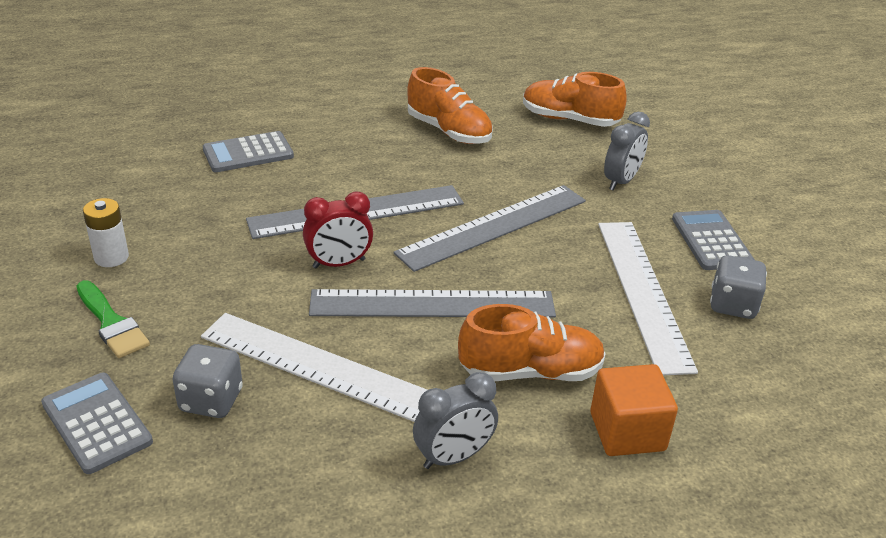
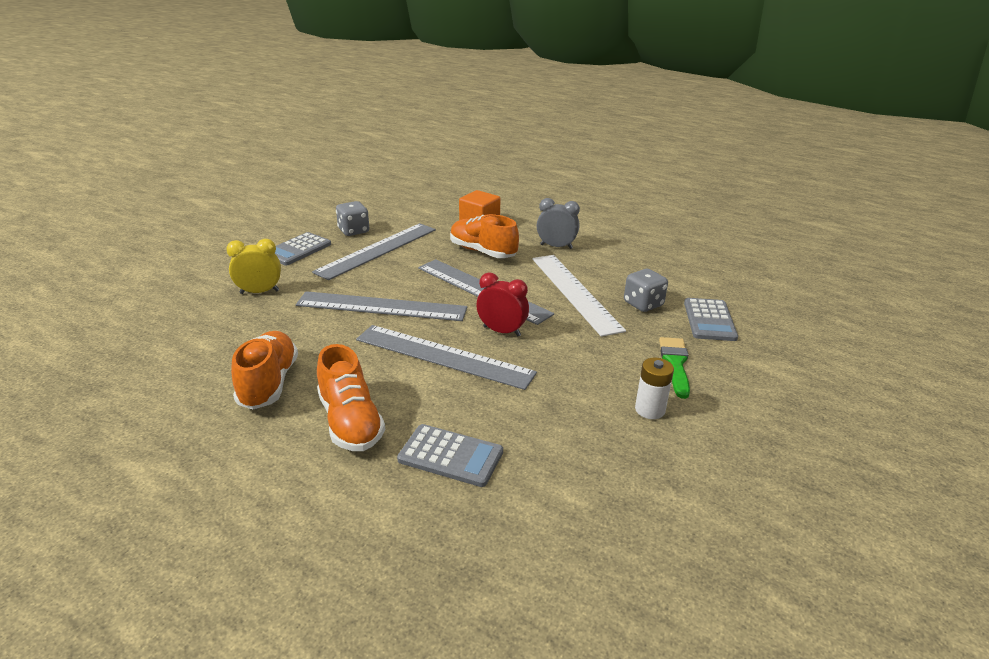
camera: 135 degrees left, 5 degrees down
orange shoe [523,72,627,127] -> orange shoe moved to [317,344,385,451]
white ruler [598,222,698,375] -> grey ruler [312,223,436,280]
grey clock [604,112,650,191] -> yellow clock [226,239,281,294]

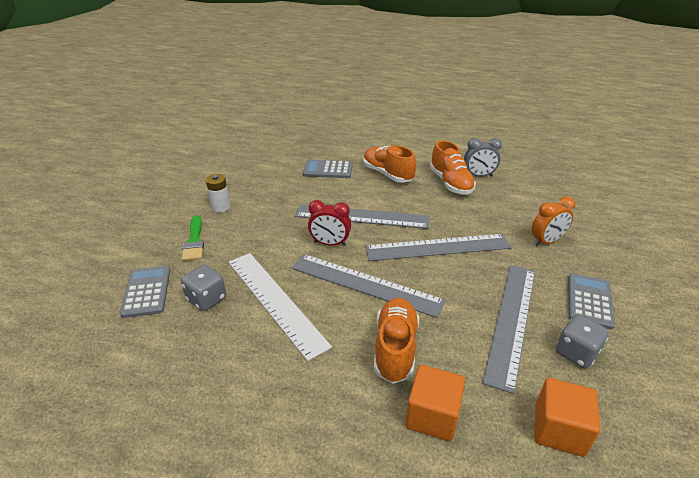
camera: 165 degrees right, 5 degrees up
yellow clock [226,239,281,294] -> orange clock [531,196,575,246]
orange shoe [450,214,519,258] -> orange shoe turned 105 degrees counterclockwise [374,298,419,384]
grey clock [537,198,580,249] -> grey clock moved to [464,138,502,177]
none -> orange cube [535,378,600,457]

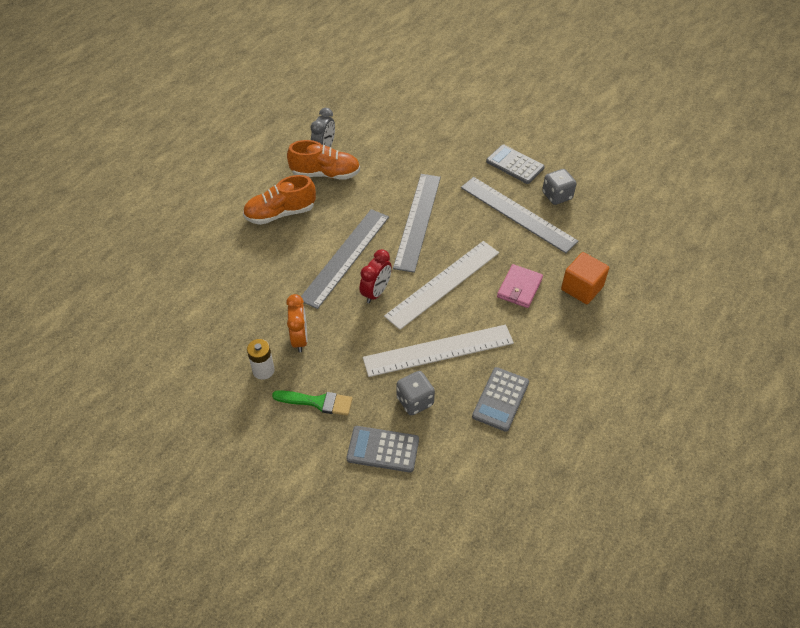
camera: 70 degrees left, 15 degrees up
grey ruler [292,254,446,318] -> white ruler [384,241,499,330]
grey calculator [303,160,353,178] -> grey calculator moved to [472,367,529,432]
orange shoe [374,298,419,384] -> pink wallet [497,264,543,308]
orange clock [531,196,575,246] -> orange clock moved to [286,294,307,352]
orange cube [535,378,600,457] -> none

